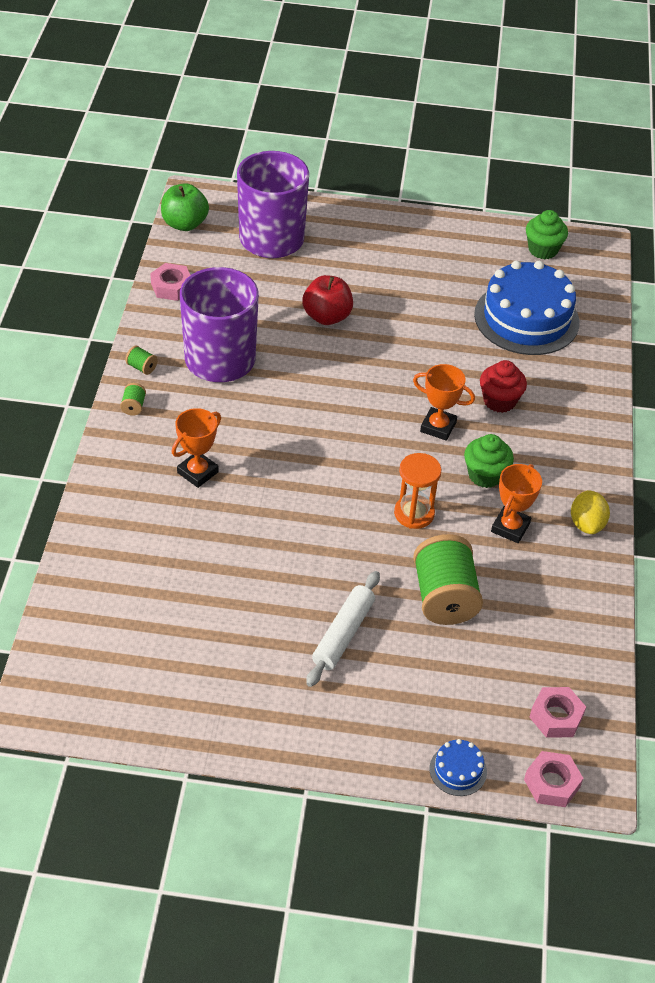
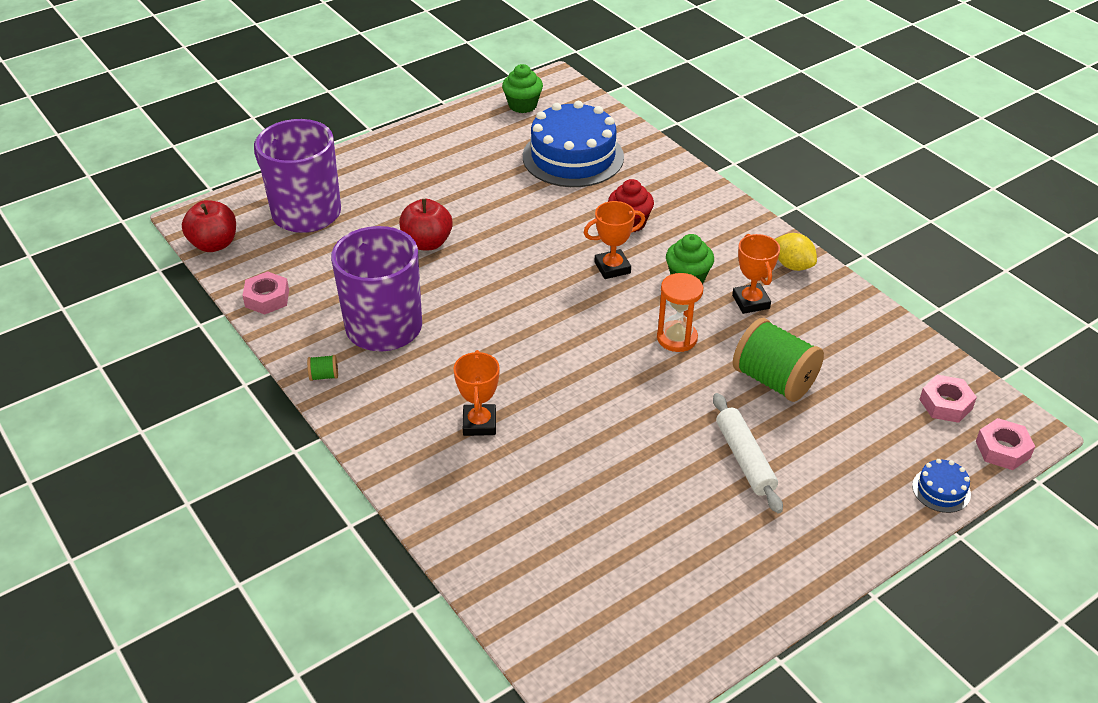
camera: 40 degrees left, 5 degrees down
green spool [120,383,146,416] -> none
green apple [161,183,209,231] -> red apple [182,200,236,252]

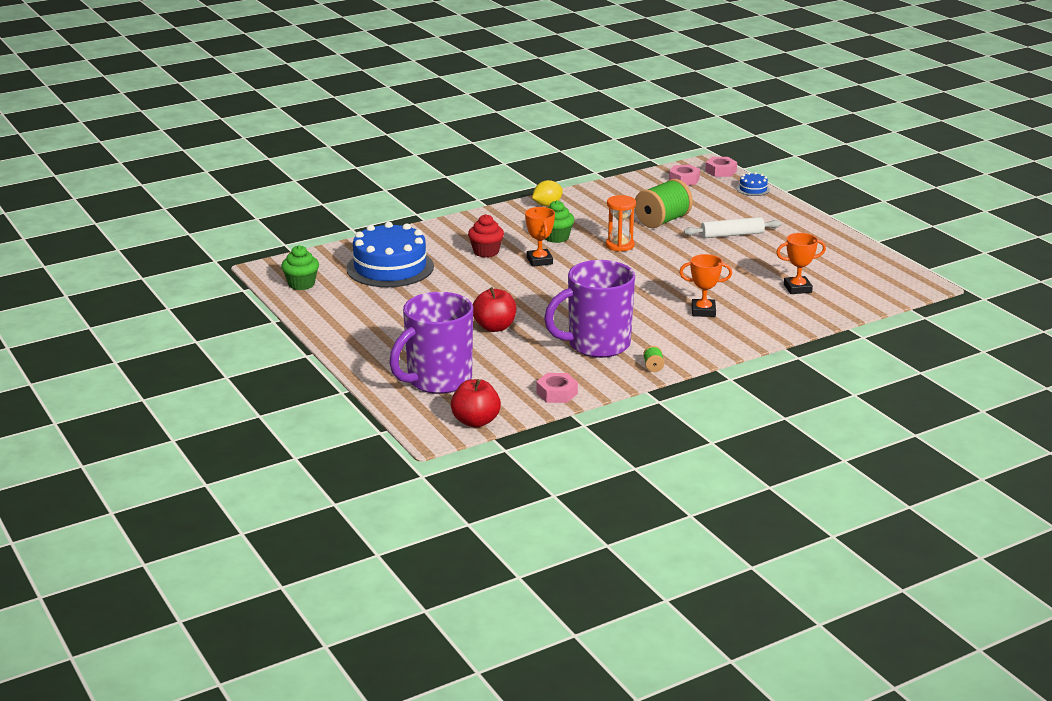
camera: 85 degrees left, 15 degrees down
orange trophy [732,234,780,314] -> orange trophy moved to [776,233,826,294]

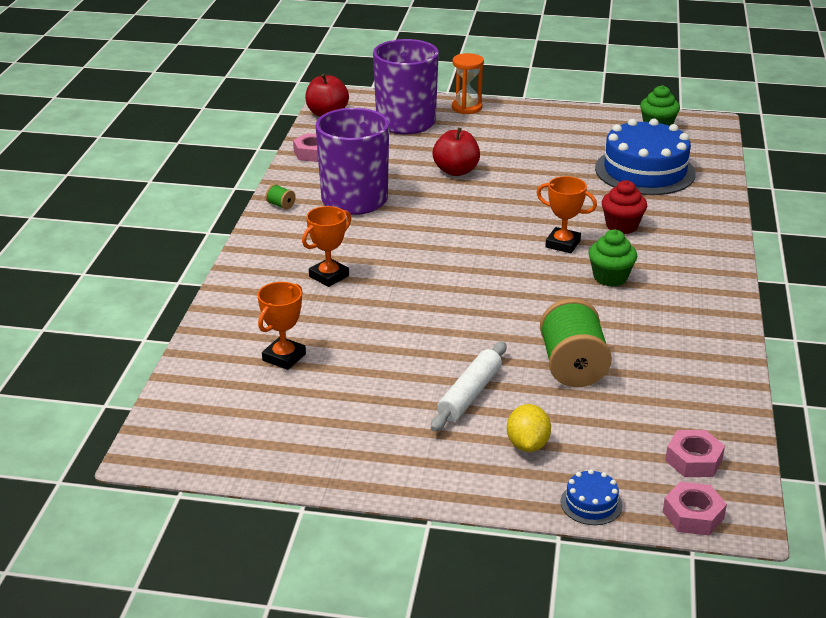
camera: 130 degrees right, 5 degrees up
yellow lemon [532,180,563,206] -> yellow lemon moved to [507,404,551,452]
orange hourglass [606,195,636,252] -> orange hourglass moved to [452,53,484,114]

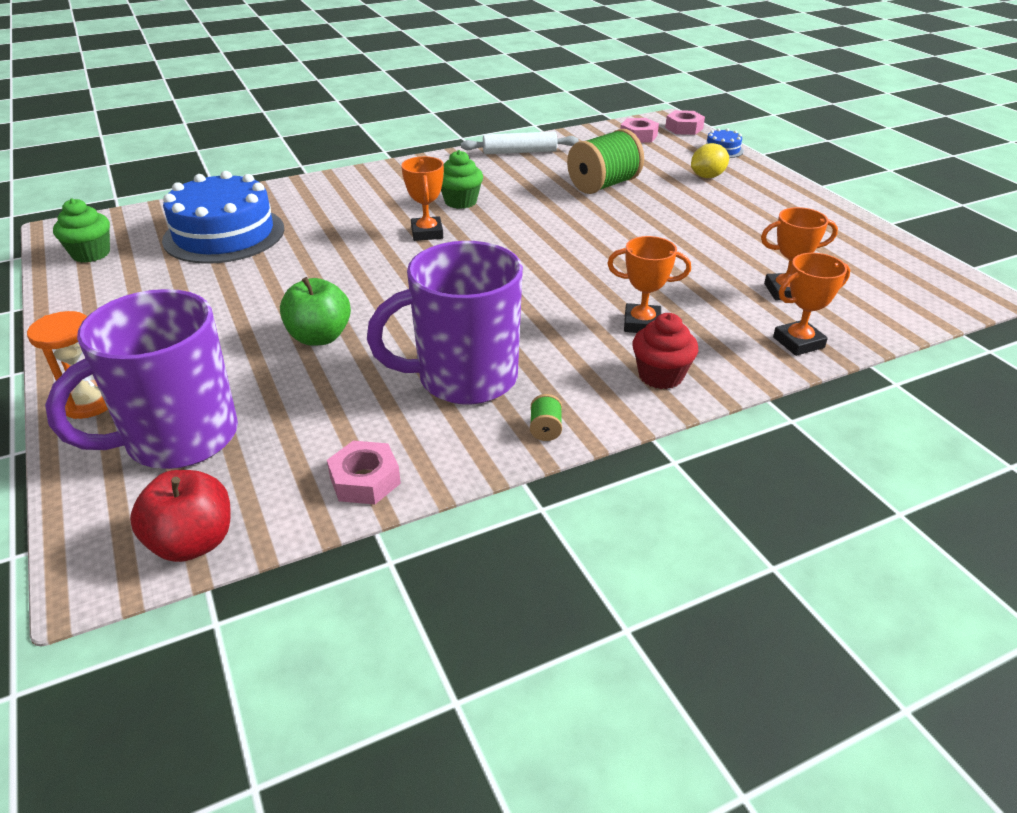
camera: 125 degrees left, 5 degrees up
white rolling pin [431,342,506,432] -> white rolling pin moved to [461,132,579,154]
red apple [433,128,480,176] -> green apple [280,277,351,346]
red cupcake [602,180,647,234] -> red cupcake moved to [632,313,698,389]
none -> orange trophy [773,253,850,356]

